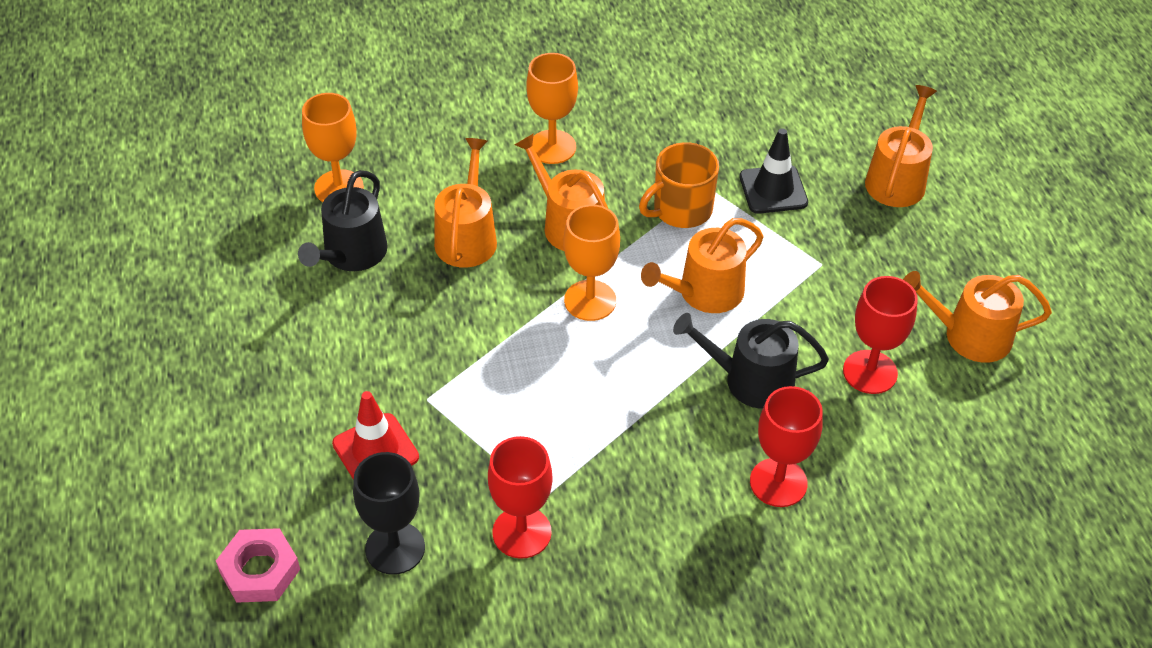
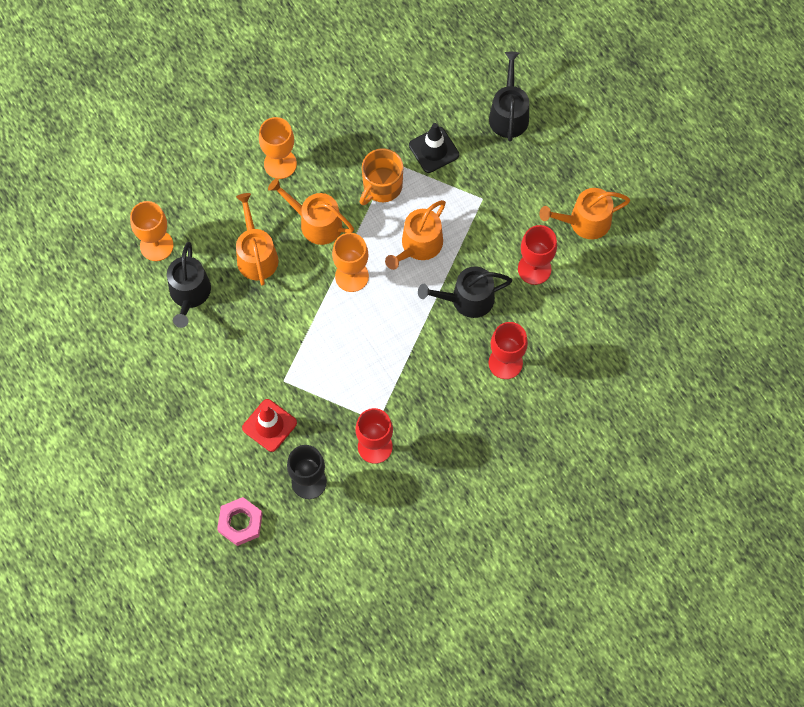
camera: 20 degrees left, 20 degrees up
orange watering can [865,85,937,207] -> black watering can [489,52,529,142]

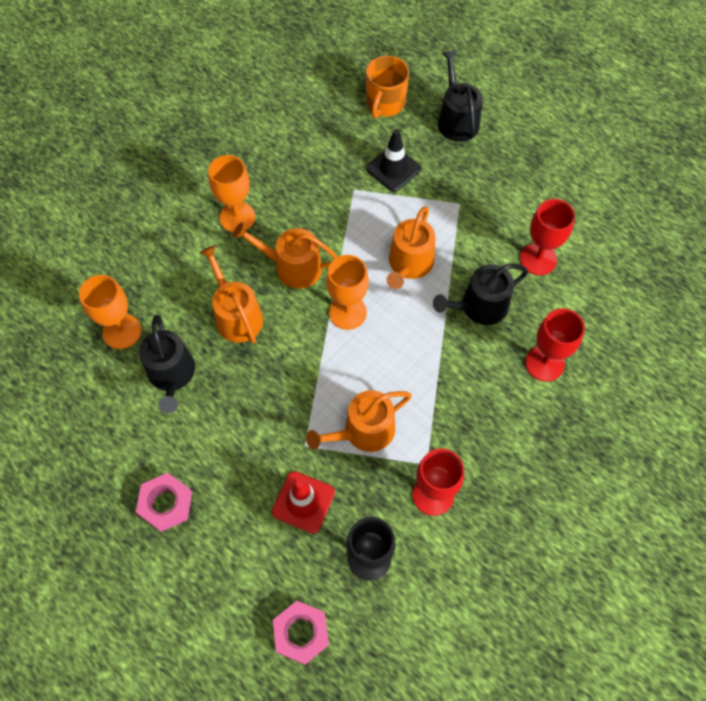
camera: 15 degrees left, 5 degrees down
orange mug [360,148,403,205] -> orange mug moved to [366,55,409,119]
orange watering can [539,188,630,239] -> orange watering can moved to [306,390,412,452]
none -> pink nut [136,473,192,532]

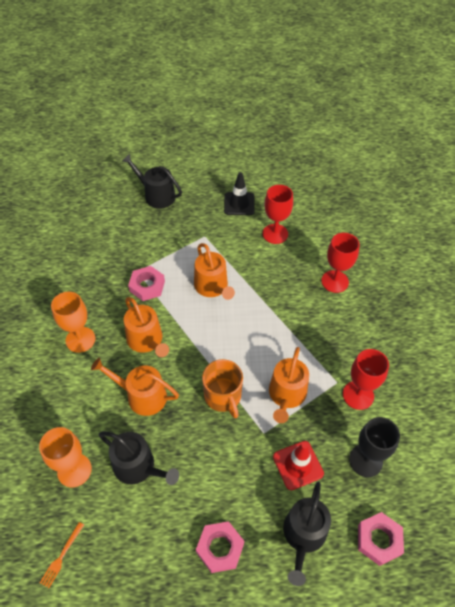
camera: 45 degrees left, 10 degrees down
orange watering can [233,222,338,289] -> orange watering can turned 90 degrees counterclockwise [124,297,169,357]
orange goblet [326,255,369,330] -> none
orange mug [366,55,409,119] -> orange mug moved to [202,359,243,418]
black traffic cone [366,129,421,192] -> black traffic cone moved to [224,172,255,215]
black watering can [433,263,528,325] -> black watering can moved to [283,481,331,586]
none -> orange fork [40,522,84,588]
none -> pink nut [128,266,165,301]

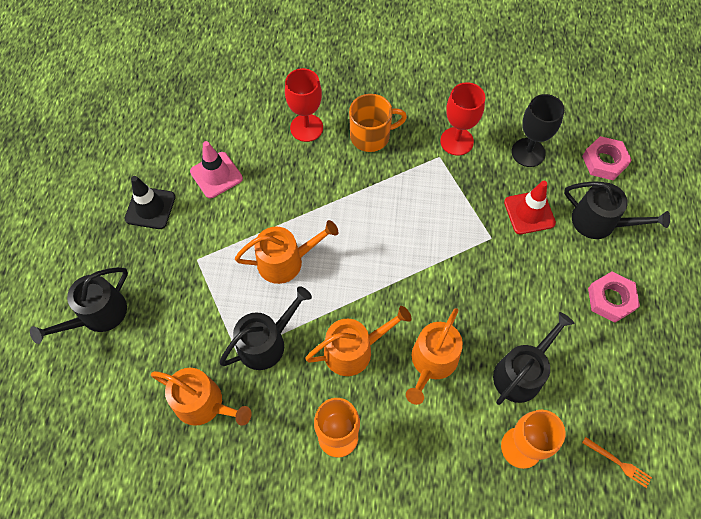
camera: 80 degrees left, 10 degrees up
pink nut [128,266,165,301] -> black watering can [219,286,312,370]
orange mug [202,359,243,418] -> orange mug moved to [349,94,407,152]
red goblet [263,185,293,244] -> pink traffic cone [190,141,243,198]
orange watering can [269,347,309,423] -> orange watering can moved to [151,368,252,426]

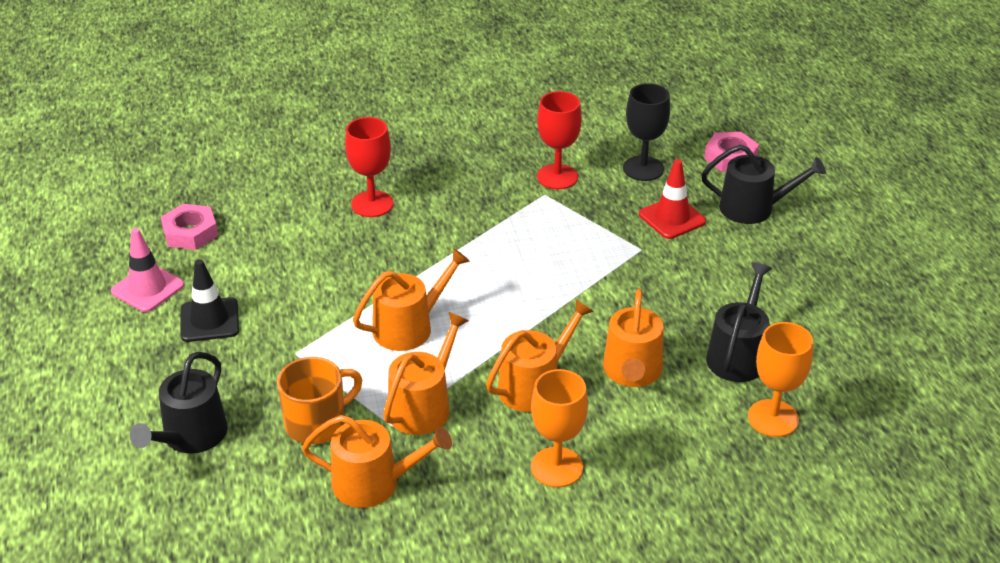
camera: 20 degrees left, 25 degrees down
pink traffic cone [190,141,243,198] -> pink traffic cone moved to [111,228,184,312]
black watering can [219,286,312,370] -> orange watering can [383,312,469,435]
orange mug [349,94,407,152] -> orange mug moved to [277,357,362,444]
orange fork [582,437,652,488] -> none
pink nut [588,272,640,323] -> pink nut moved to [161,204,218,250]

